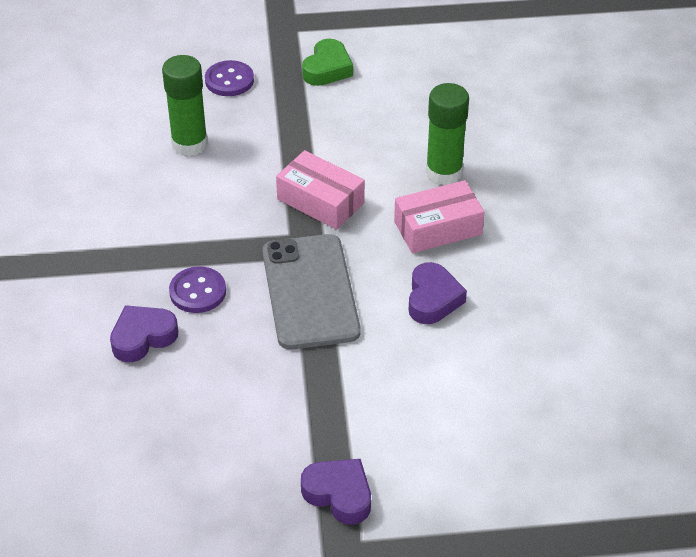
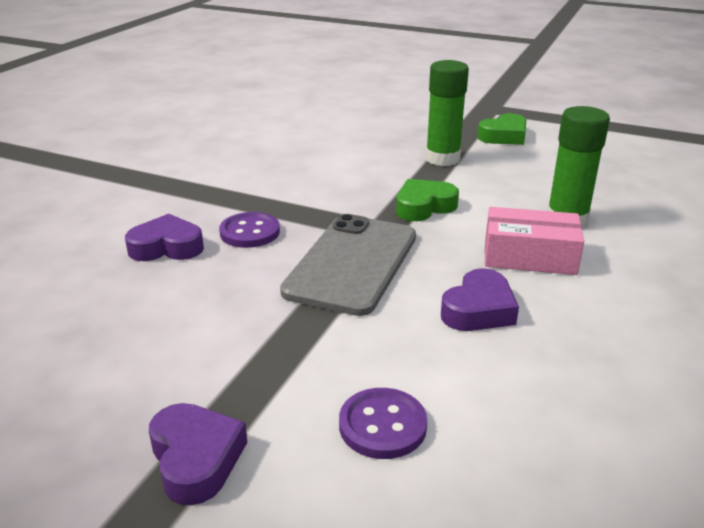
camera: 30 degrees right, 15 degrees down
green glue stick [162,55,208,156] -> green glue stick moved to [425,60,469,166]
purple button [205,60,254,96] -> purple button moved to [339,388,427,459]
pink box [276,150,365,230] -> green heart [396,179,459,221]

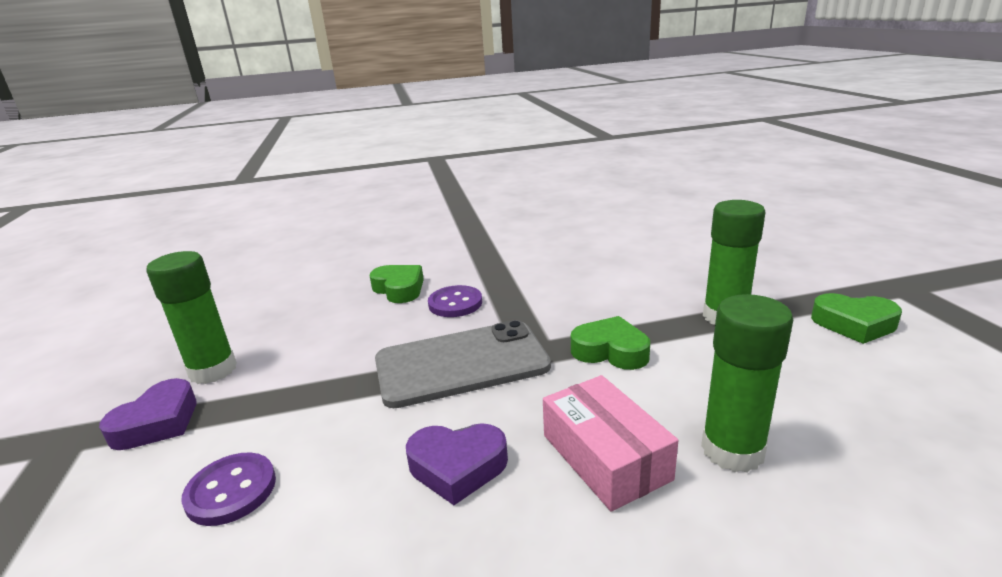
camera: 55 degrees right, 5 degrees down
purple heart [125,214,204,261] -> green heart [370,265,424,303]
none -> green glue stick [147,251,237,384]

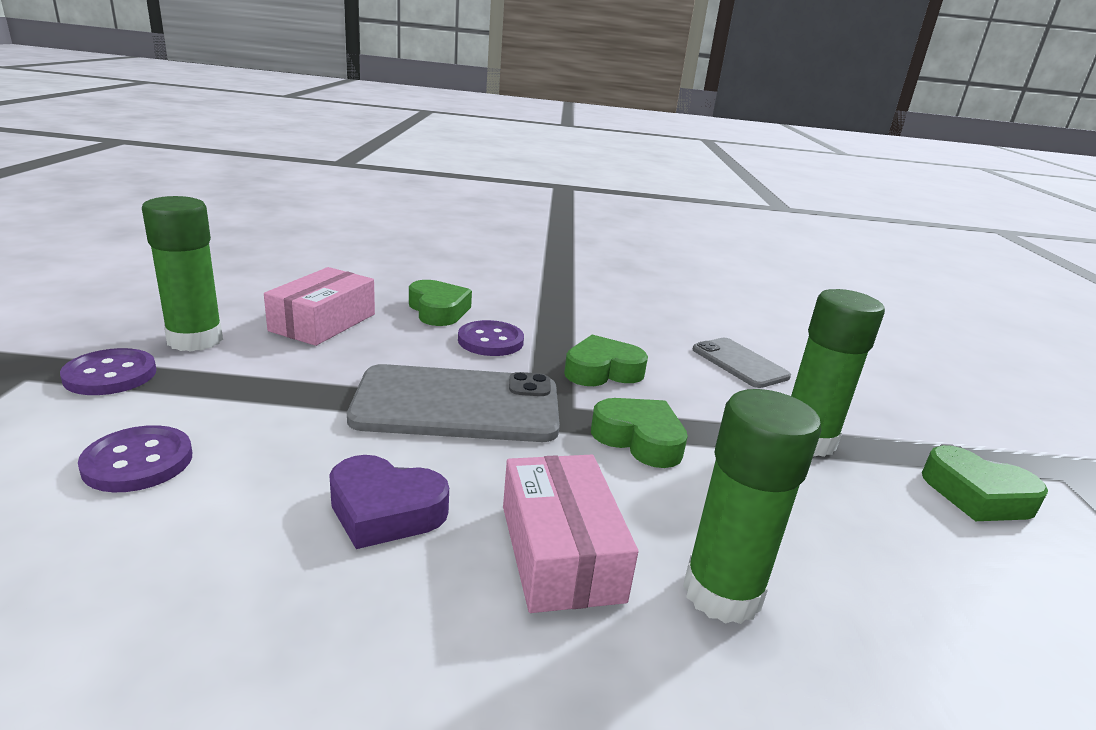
camera: 10 degrees right, 0 degrees up
purple heart [99,378,197,450] -> purple button [60,348,157,395]
none -> pink box [264,267,375,346]
none -> green heart [564,335,648,386]
none -> grey phone [692,338,791,388]

